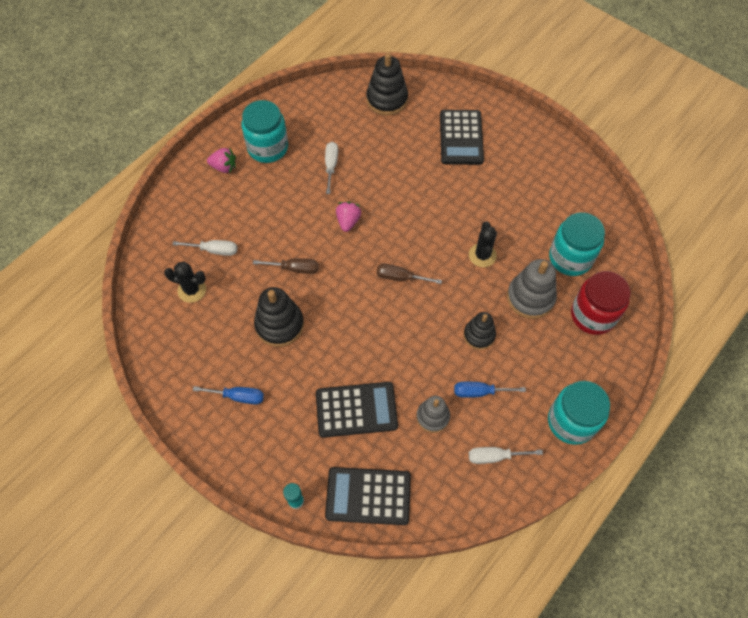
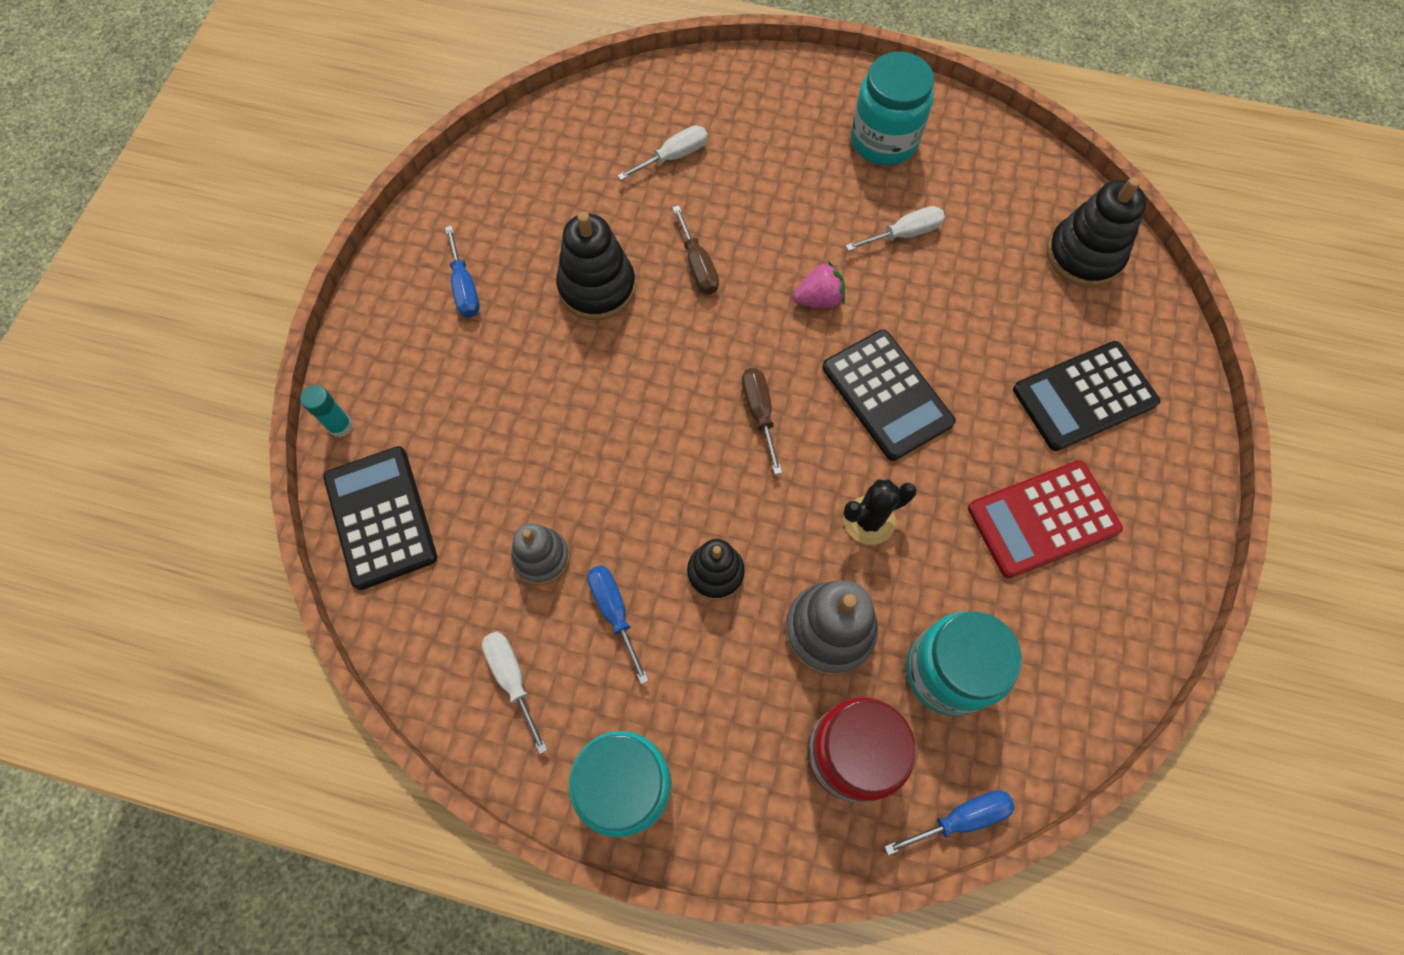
camera: 65 degrees right, 5 degrees up
black cactus [164,261,206,303] -> none
white screwdriver [172,240,237,256] -> white screwdriver turned 105 degrees counterclockwise [617,125,708,180]
pink strawberry [207,148,236,173] -> none
black calculator [316,382,398,438] -> black calculator moved to [822,329,955,461]
none -> blue screwdriver [884,790,1015,855]
none -> red calculator [968,460,1123,578]

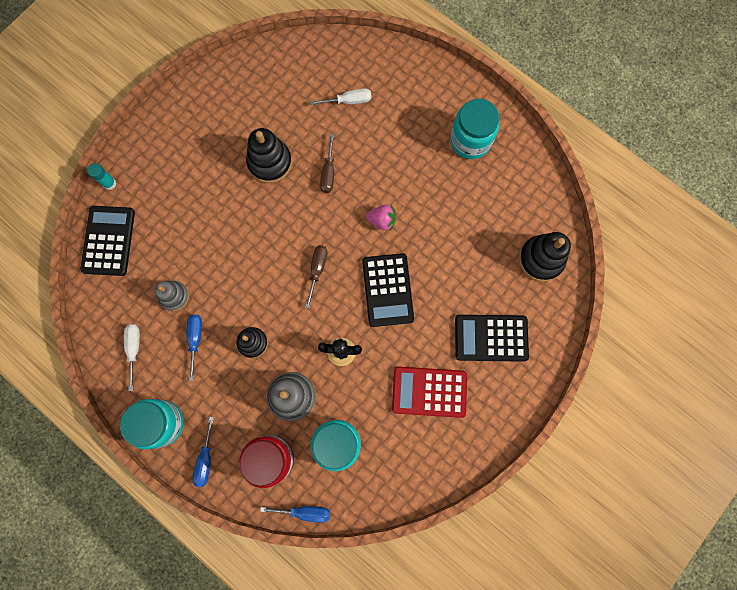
camera: 25 degrees right, 10 degrees up
blue screwdriver [445,226,480,318] -> blue screwdriver moved to [193,417,214,487]
white screwdriver [846,206,945,251] -> none

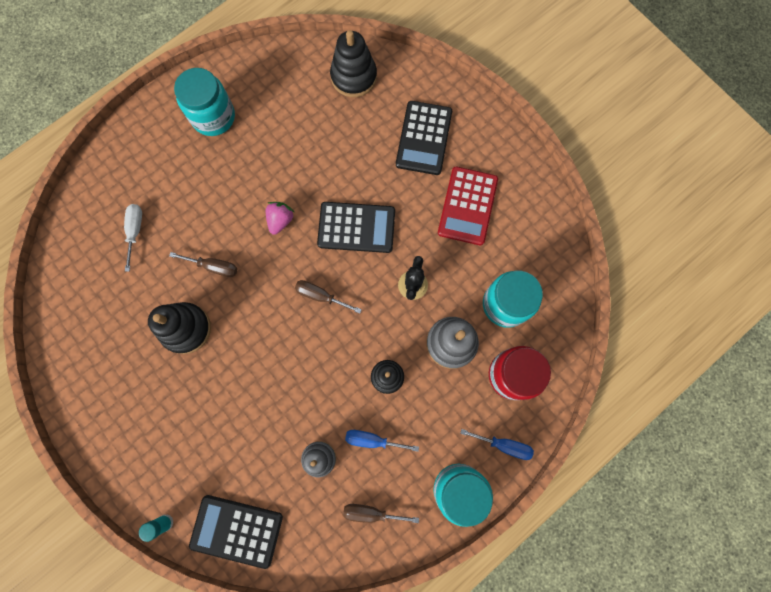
camera: 80 degrees left, 0 degrees up
white screwdriver [124,324,140,391] -> brown screwdriver [343,504,419,523]
blue screwdriver [260,506,330,523] -> none

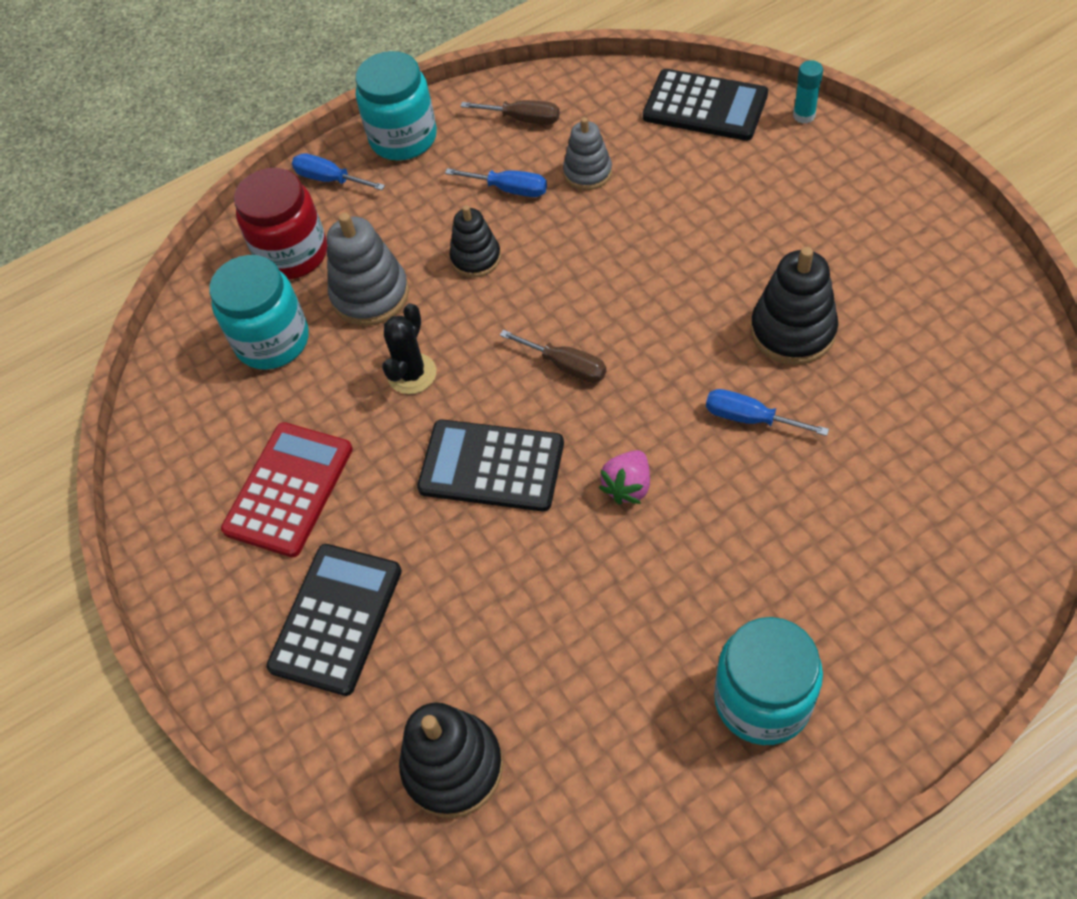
camera: 165 degrees left, 20 degrees down
white screwdriver [124,204,142,272] -> none
brown screwdriver [169,252,237,277] -> blue screwdriver [706,389,829,436]

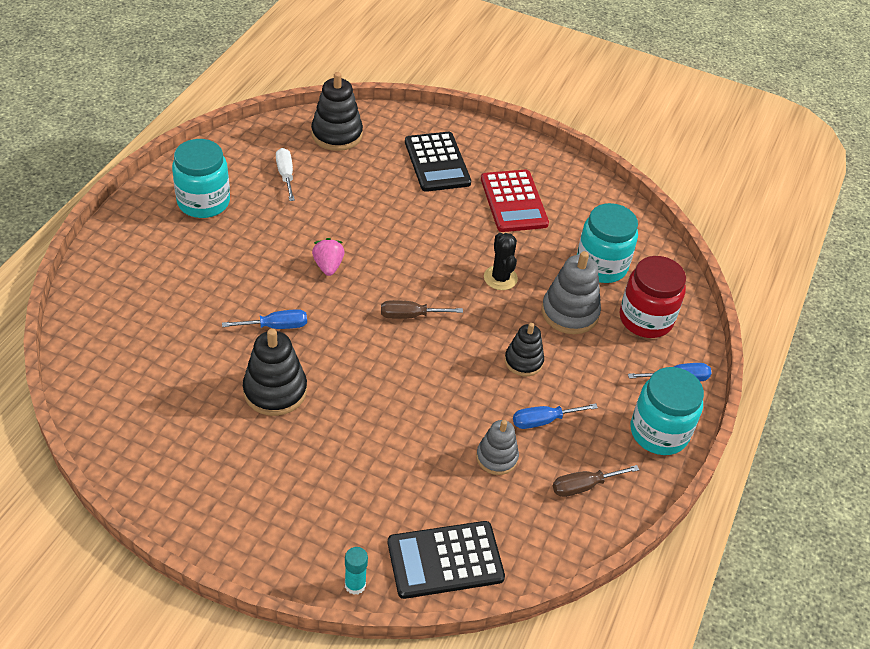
camera: 135 degrees right, 10 degrees down
black calculator [417,419,564,512] -> none
none -> white screwdriver [276,148,295,201]

